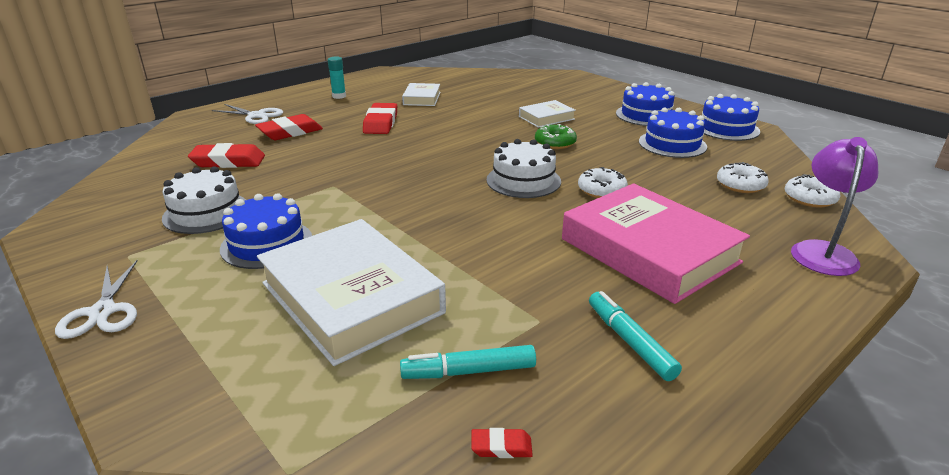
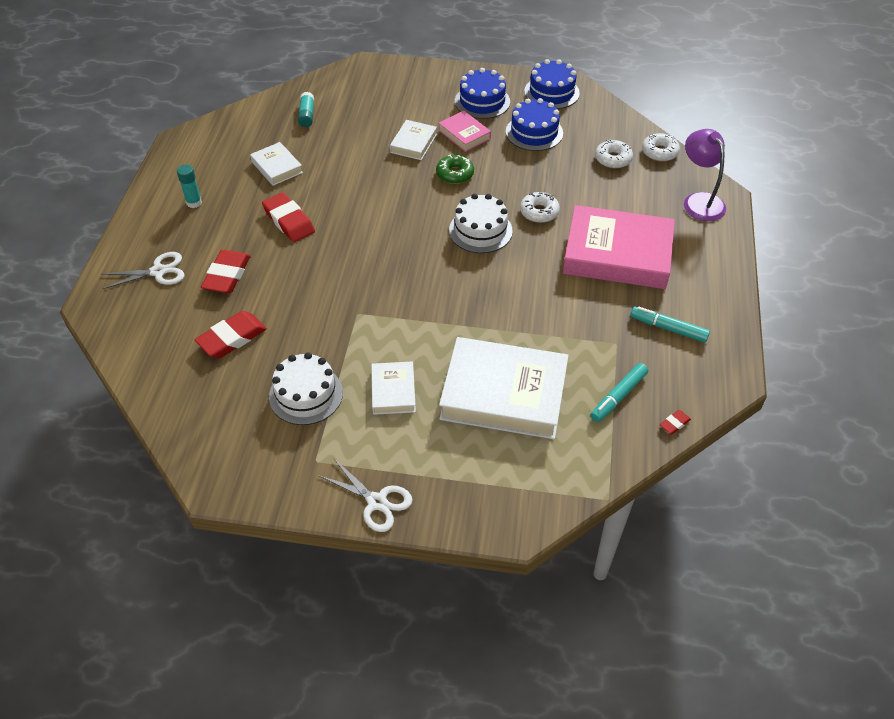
camera: 40 degrees left, 20 degrees up
blue cake [220,193,312,269] -> white book [371,361,416,415]
none -> turquoise glue stick [298,92,314,127]
none -> pink book [439,111,491,152]

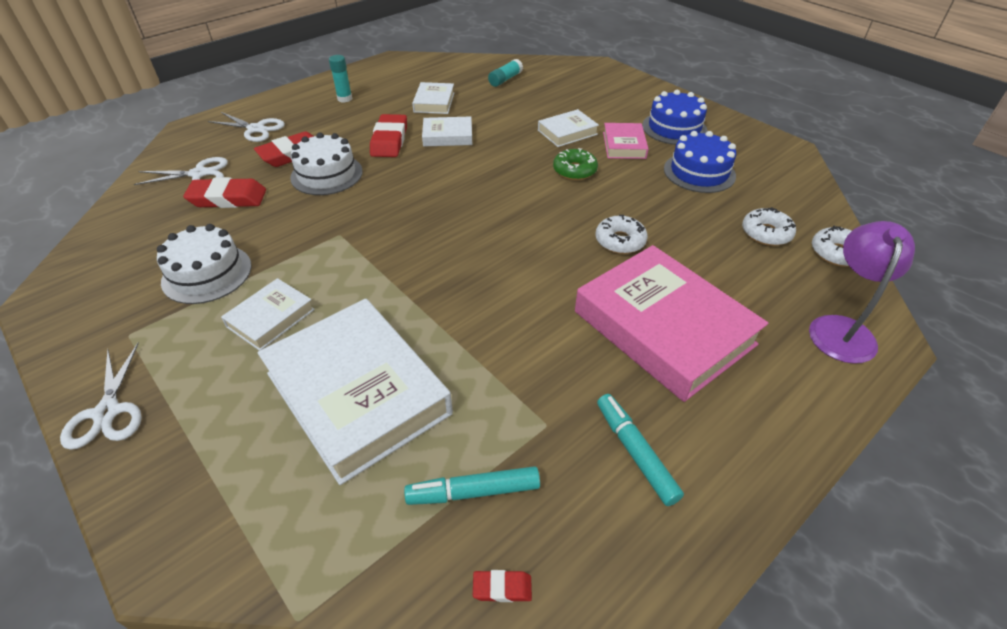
camera: 40 degrees right, 5 degrees down
white cake [449,194,513,253] -> white cake moved to [290,133,363,195]
blue cake [524,59,580,109] -> none
none -> white scissors [133,157,228,185]
none -> white book [422,117,472,147]

